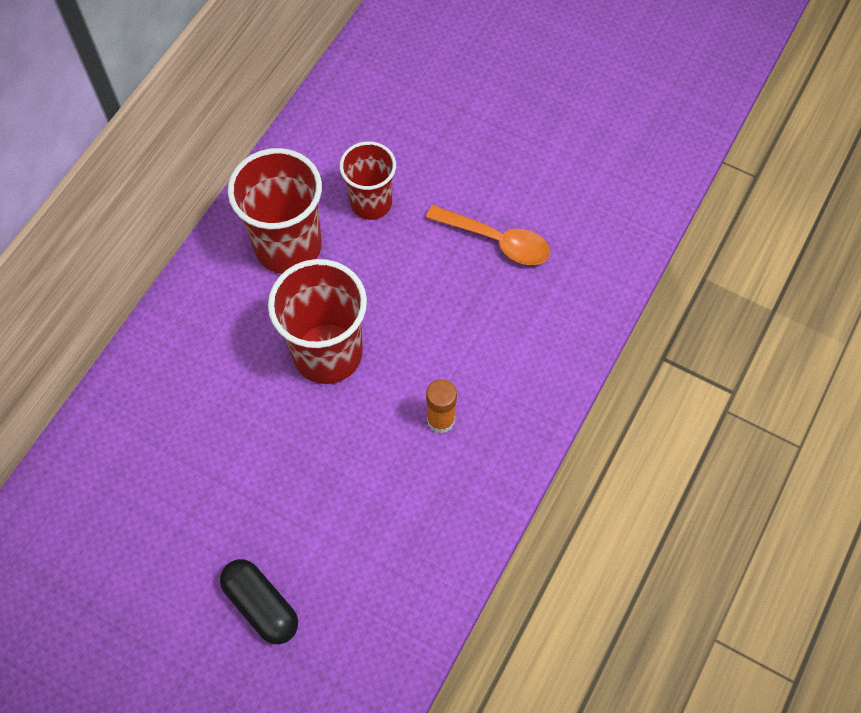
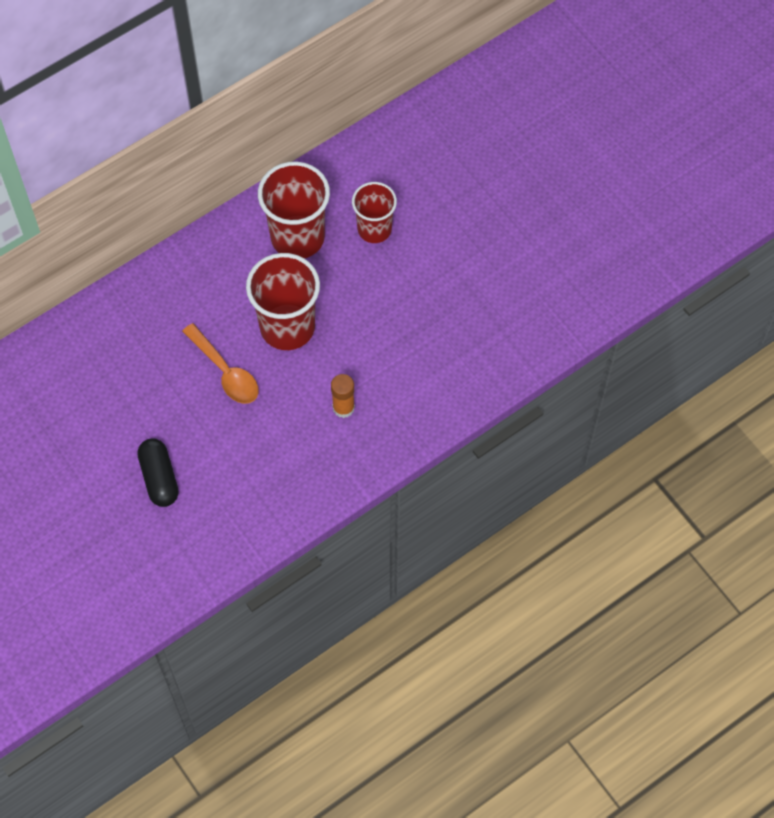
camera: 25 degrees right, 0 degrees up
orange spoon [426,205,550,265] -> orange spoon moved to [182,323,259,404]

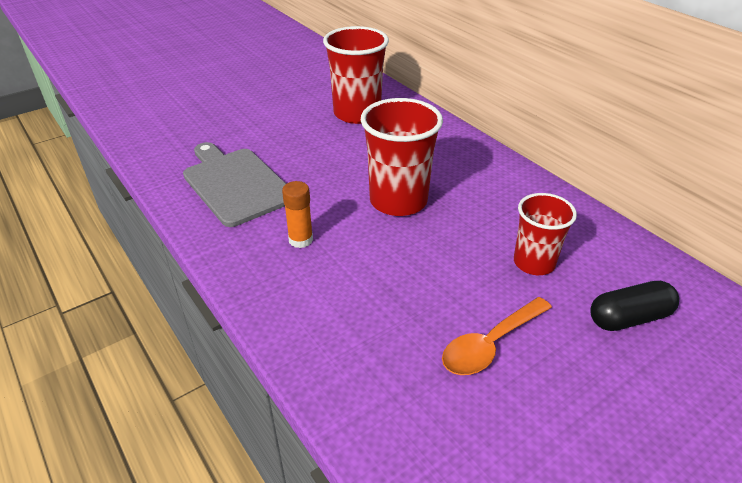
camera: 90 degrees right, 25 degrees down
black capsule [137,438,179,507] -> black capsule moved to [590,281,679,331]
orange spoon [182,323,259,404] -> orange spoon moved to [442,297,552,375]
red cup [258,162,330,258] -> red cup moved to [323,26,389,124]
none -> grey cutting board [183,142,286,227]

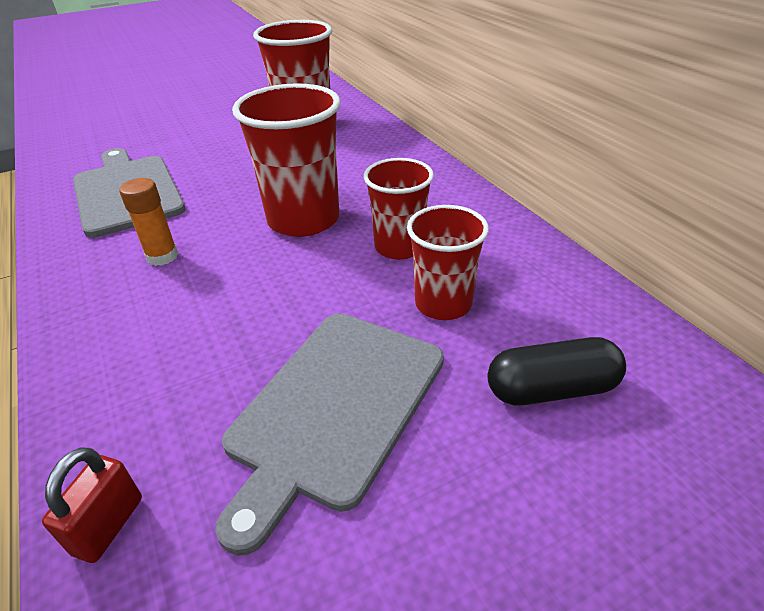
camera: 10 degrees right, 0 degrees up
orange spoon [442,297,552,375] -> grey cutting board [215,313,444,556]
none -> red padlock [42,447,142,563]
none -> red cup [363,158,434,260]

